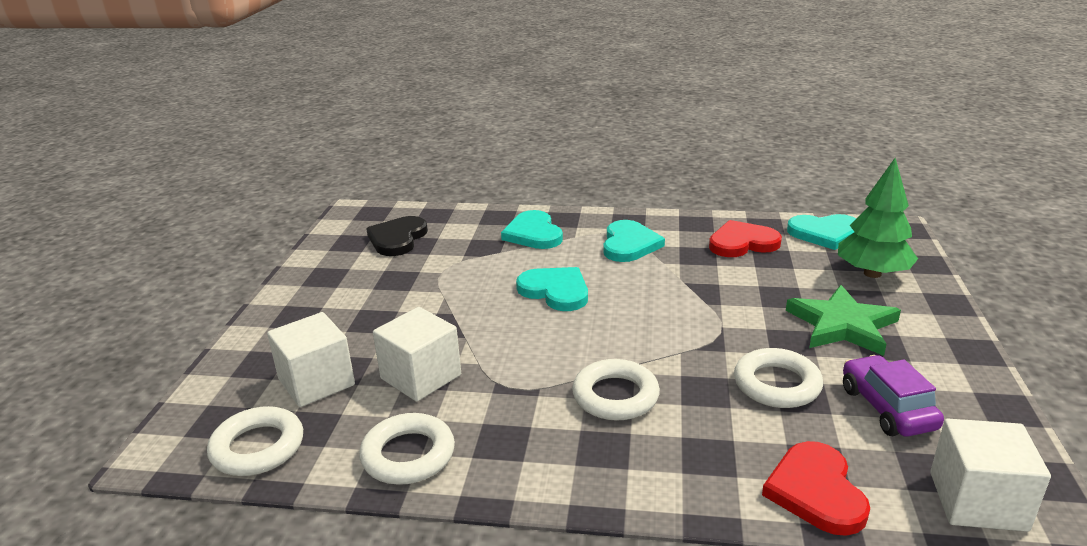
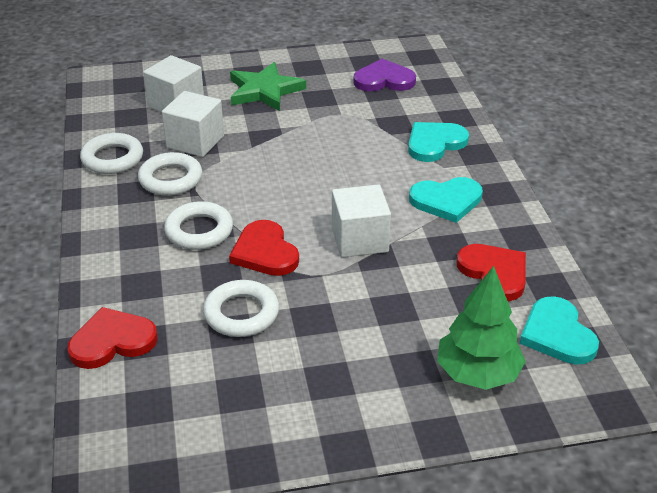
camera: 70 degrees right, 10 degrees up
white ring [207,406,303,476] -> white ring moved to [138,152,202,196]
black heart [366,216,428,256] -> purple heart [353,59,416,91]
turquoise heart [516,267,588,311] -> none
green star [786,285,901,356] -> green star moved to [230,62,306,111]
purple car [843,355,944,436] -> none
white cube [930,419,1051,532] -> white cube moved to [332,184,391,257]
none -> red heart [229,220,299,276]

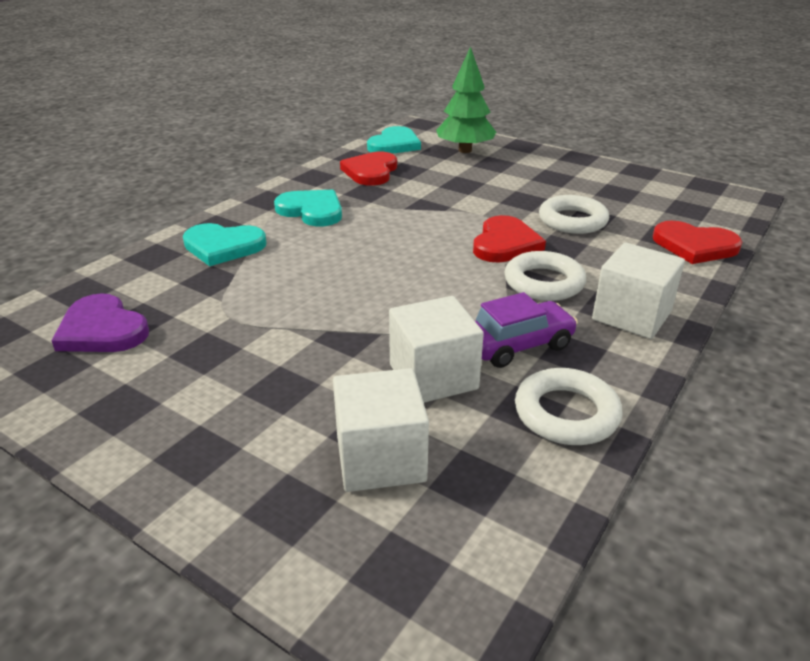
camera: 135 degrees left, 5 degrees down
white ring [138,152,202,196] -> purple car [475,292,578,368]
green star [230,62,306,111] -> none
white cube [332,184,391,257] -> white cube moved to [592,242,685,339]

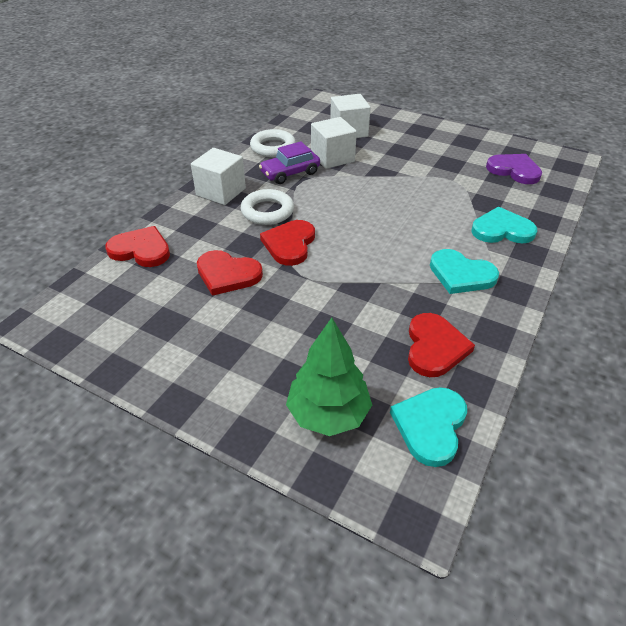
camera: 175 degrees right, 10 degrees up
white ring [539,195,609,234] -> red heart [197,250,263,296]

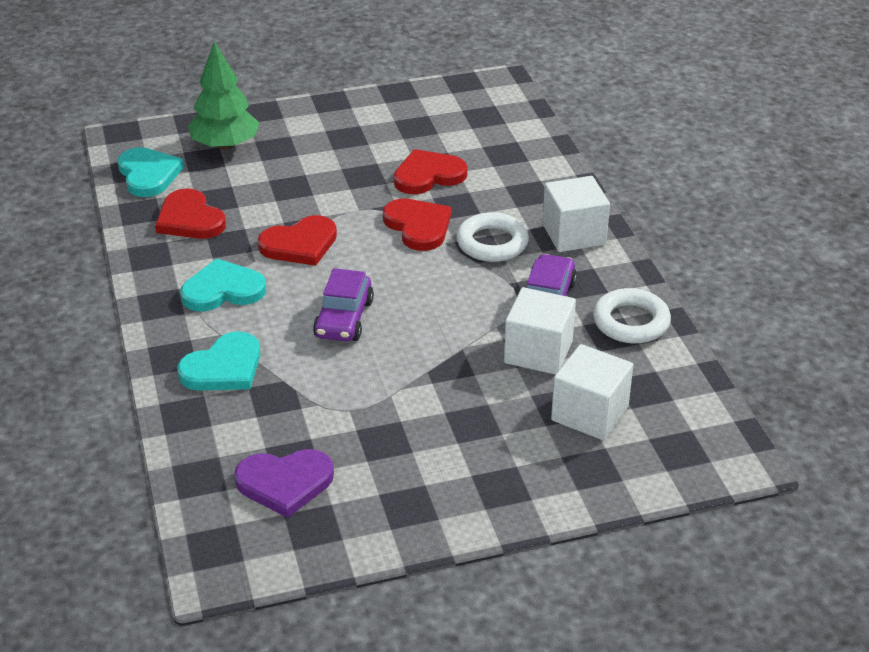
camera: 135 degrees right, 5 degrees down
red heart [105,226,170,267] -> red heart moved to [258,215,337,266]
none -> purple car [313,268,374,342]

